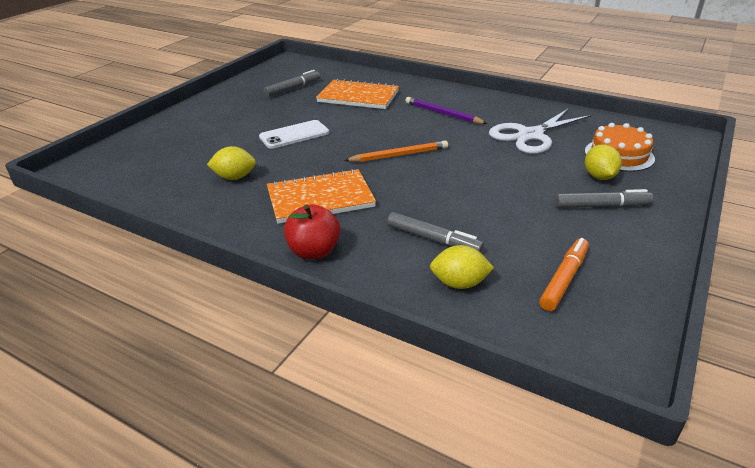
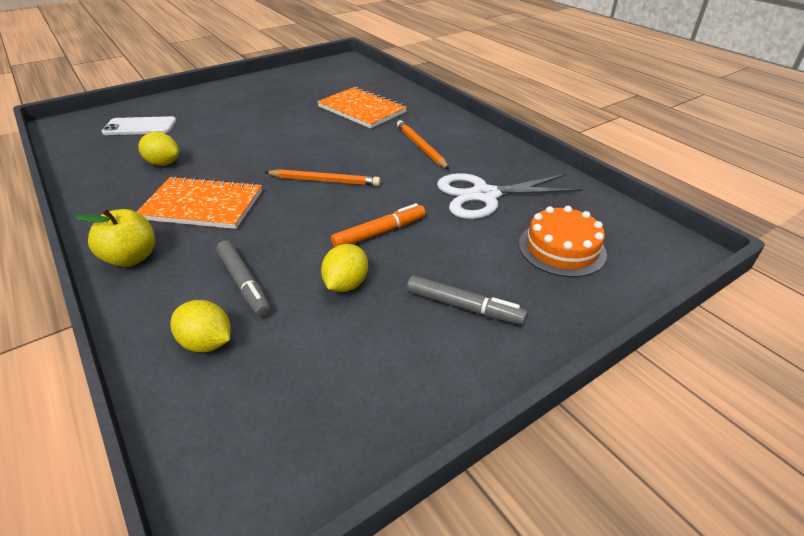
camera: 25 degrees right, 5 degrees up
white phone [259,120,329,149] -> white phone moved to [102,116,176,135]
grey marker [264,70,320,97] -> none
red apple [284,204,341,259] -> yellow apple [75,208,155,267]
purple pencil [405,97,488,124] -> orange pencil [397,120,450,170]
orange marker [539,238,589,311] -> orange marker moved to [331,203,425,247]
yellow lemon [585,144,622,180] -> yellow lemon moved to [321,244,368,292]

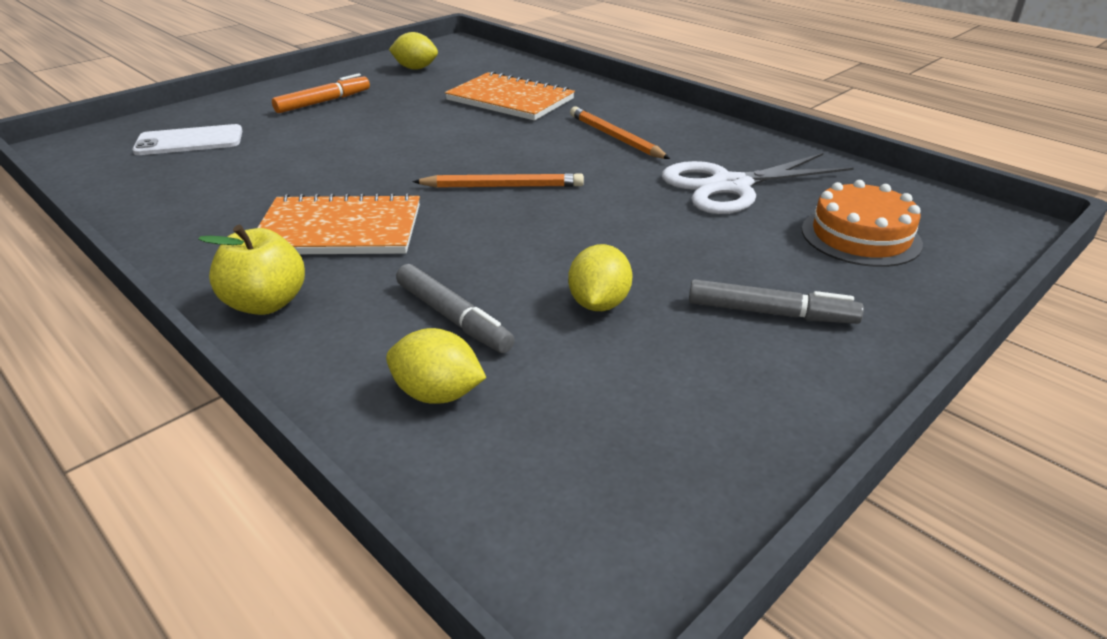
camera: 10 degrees left, 5 degrees down
yellow lemon [138,132,179,166] -> yellow lemon moved to [389,32,438,70]
orange marker [331,203,425,247] -> orange marker moved to [272,73,370,113]

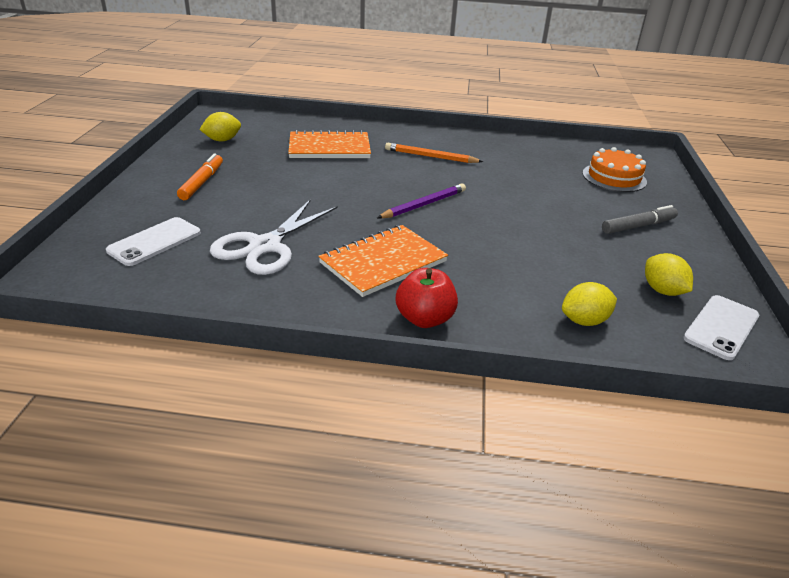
camera: 40 degrees left, 0 degrees up
yellow apple [198,225,305,315] -> red apple [396,268,458,328]
grey marker [396,264,515,353] -> none
orange pencil [412,173,584,188] -> purple pencil [377,183,466,219]
yellow lemon [568,244,633,311] -> yellow lemon moved to [645,253,693,296]
white scissors [662,153,854,214] -> white scissors moved to [210,199,338,275]
none -> white phone [683,295,759,360]

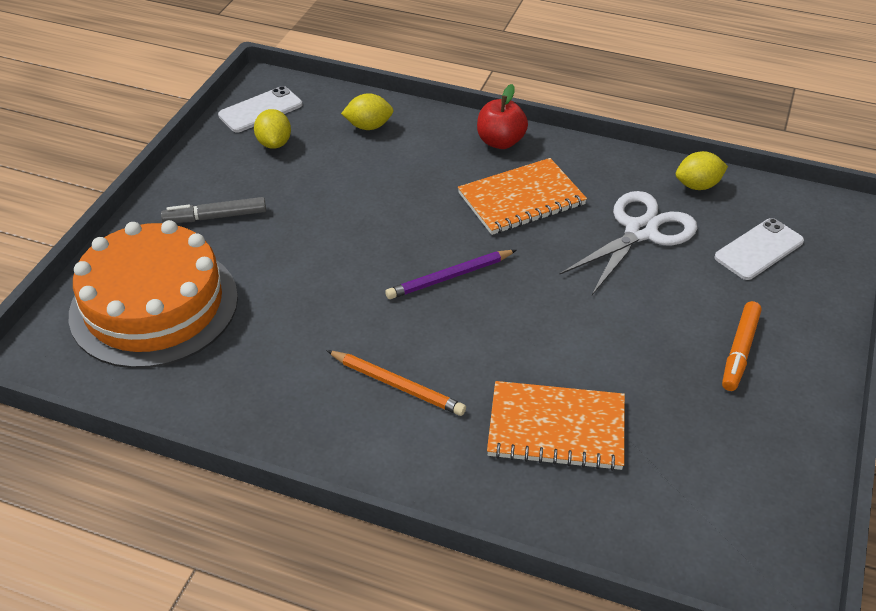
camera: 165 degrees left, 10 degrees up
yellow lemon [199,112,241,141] -> yellow lemon moved to [676,151,728,190]
orange cake [582,147,647,192] -> orange cake [69,220,238,368], size x1.84

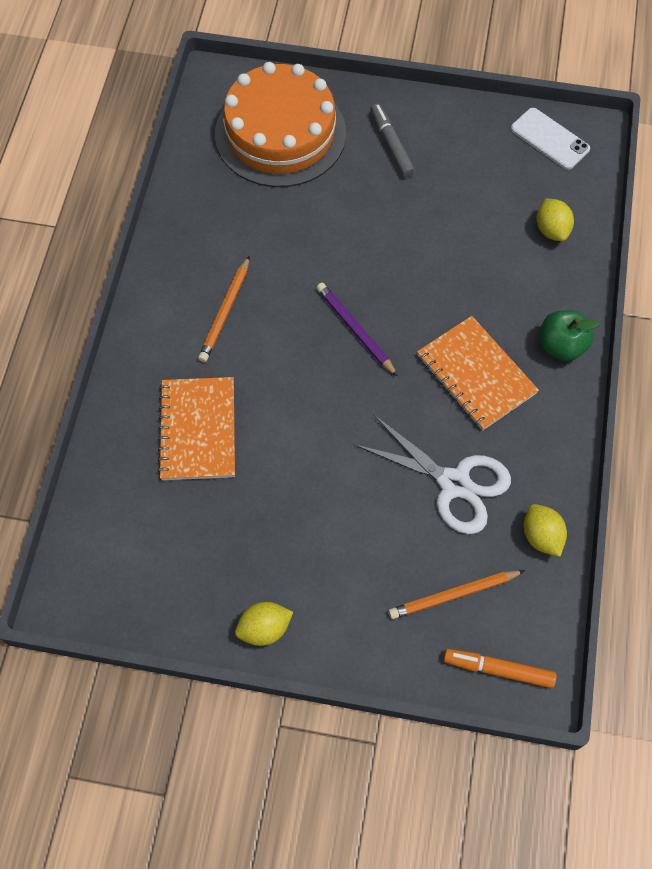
camera: 80 degrees right, 20 degrees up
yellow lemon [254,109,291,149] -> yellow lemon moved to [235,602,293,646]
red apple [477,84,528,149] -> green apple [540,310,600,361]
white phone [714,218,804,280] -> orange pencil [388,570,525,619]
orange marker [722,301,762,391] -> orange marker moved to [444,649,557,688]

